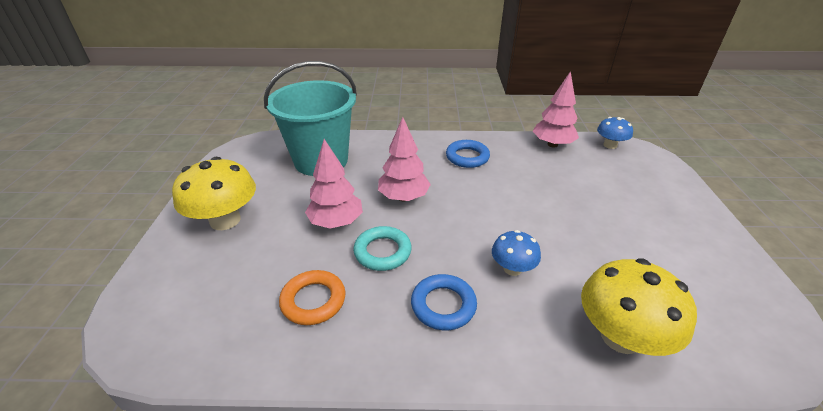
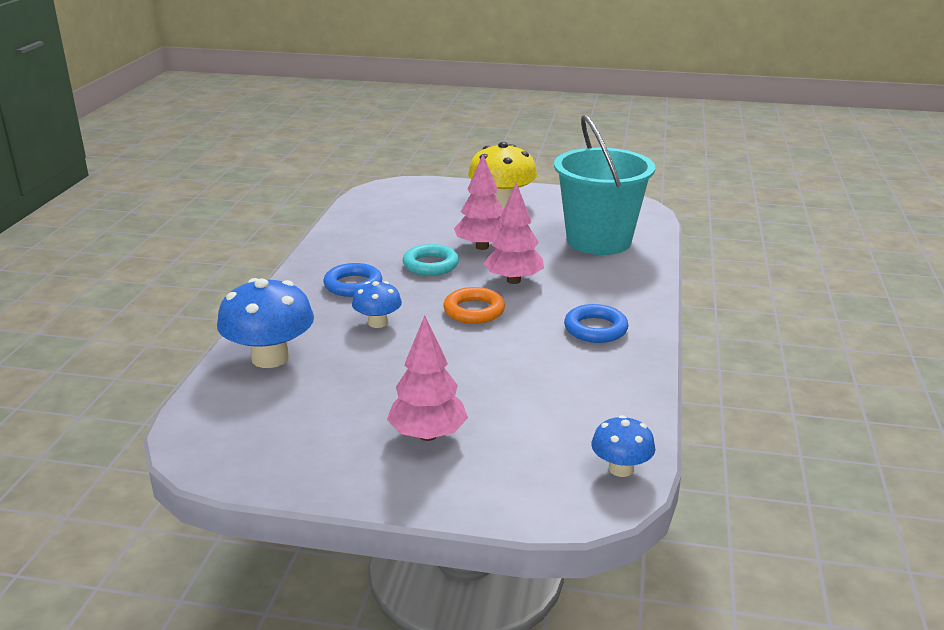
camera: 100 degrees right, 10 degrees down
orange ring [279,270,345,325] -> orange ring moved to [443,287,505,324]
pink tree [533,71,579,148] -> pink tree moved to [387,316,468,441]
yellow mushroom [581,258,697,356] -> blue mushroom [217,278,314,368]

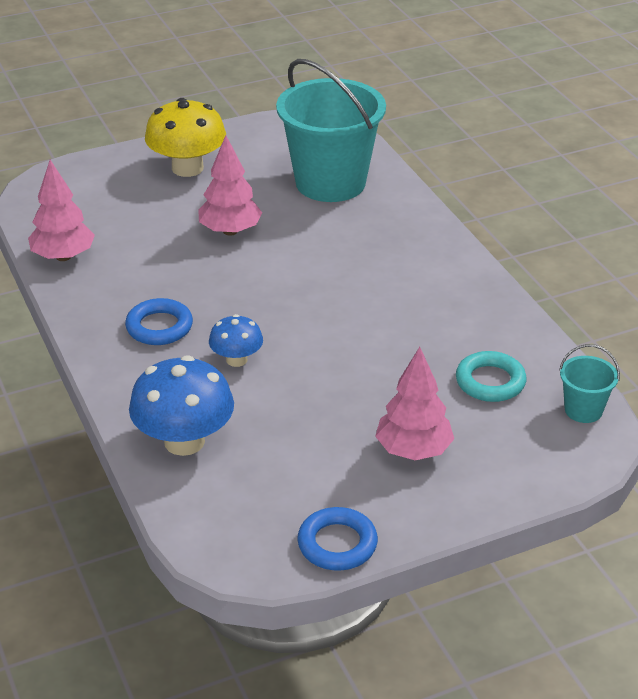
camera: 35 degrees left, 10 degrees up
turquoise ring [403,244,459,276] -> turquoise ring moved to [456,351,526,402]
orange ring [443,287,505,324] -> none
pink tree [483,183,544,284] -> pink tree moved to [28,160,95,261]
blue ring [564,304,629,343] -> blue ring moved to [297,507,378,571]
blue mushroom [591,415,655,477] -> turquoise bucket [559,344,620,423]

